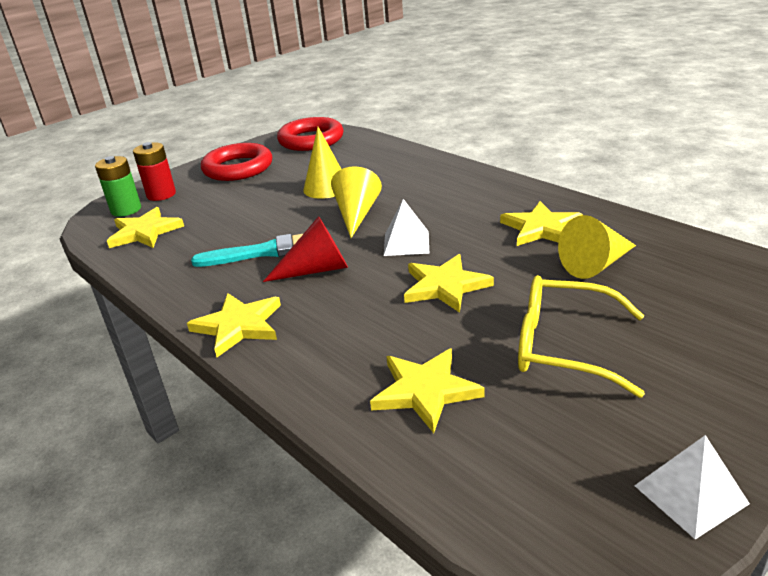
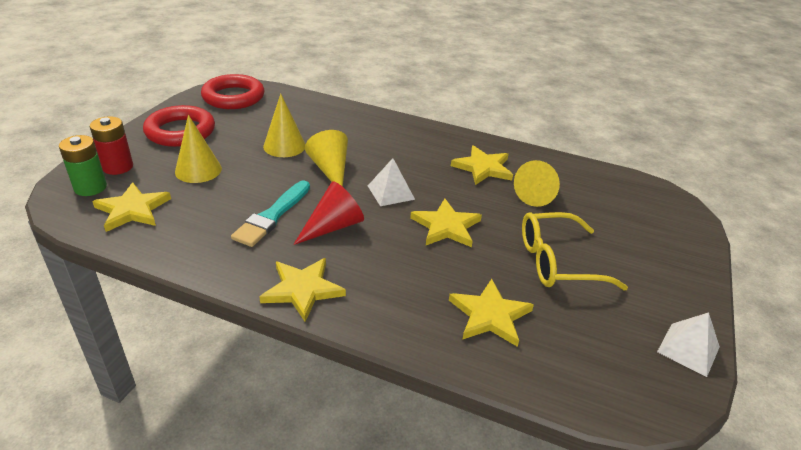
camera: 30 degrees left, 5 degrees up
turquoise brush [191,234,303,267] -> turquoise brush turned 150 degrees clockwise [231,180,310,247]
none -> yellow cone [175,115,222,183]

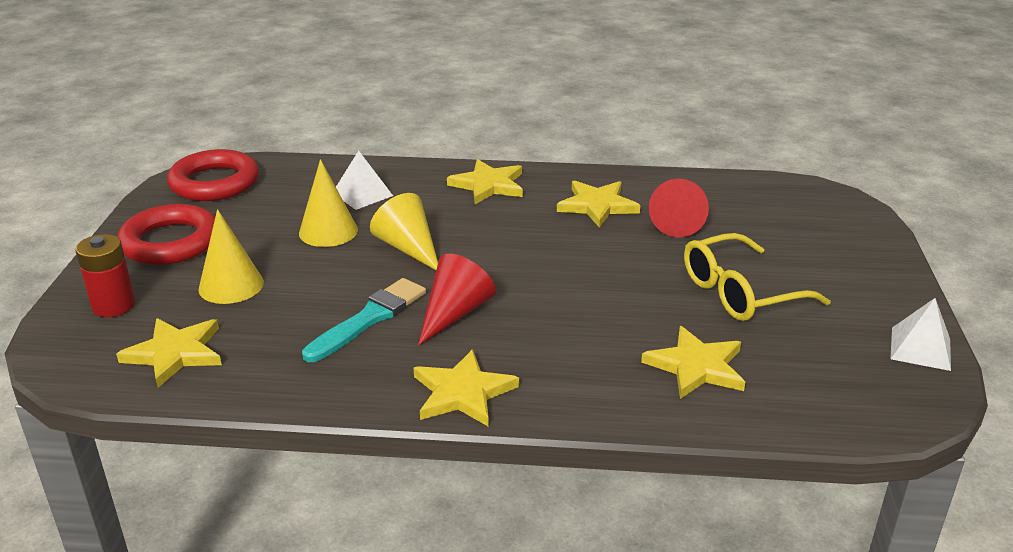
camera: 15 degrees left, 5 degrees down
green battery [59,135,107,196] -> none
turquoise brush [231,180,310,247] -> turquoise brush turned 150 degrees counterclockwise [302,278,426,362]
white pyramid [368,158,415,206] -> white pyramid moved to [336,151,393,210]
yellow star [410,199,482,247] -> yellow star moved to [447,159,523,204]
yellow cone [514,160,560,207] -> red cone [649,179,709,237]

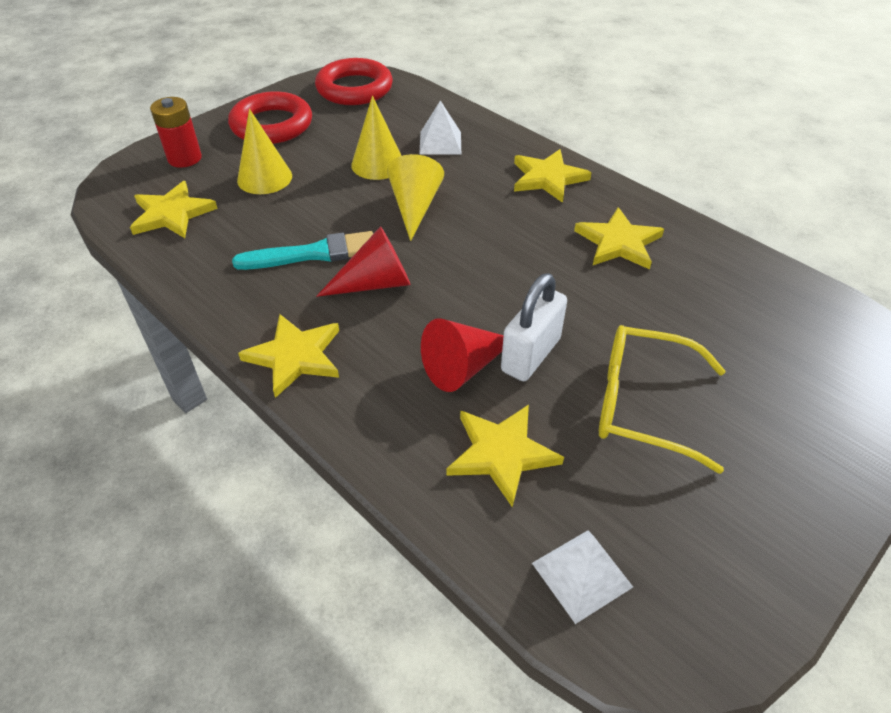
camera: 40 degrees right, 15 degrees up
red cone [649,179,709,237] -> red cone moved to [421,318,504,392]
white pyramid [891,298,951,371] -> white pyramid moved to [532,530,633,624]
none -> white padlock [501,273,567,381]

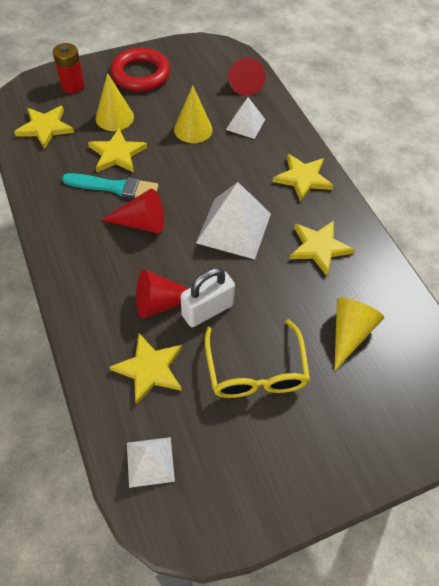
camera: 20 degrees right, 10 degrees up
yellow star [238,314,339,398] -> yellow star moved to [88,129,147,173]
red ring [315,58,393,105] -> none
yellow cone [387,154,444,241] -> yellow cone moved to [334,298,384,371]
yellow glasses [599,325,726,474] -> yellow glasses turned 135 degrees counterclockwise [205,319,310,398]
none -> white pyramid [196,182,271,259]
none -> red cone [228,58,266,96]

